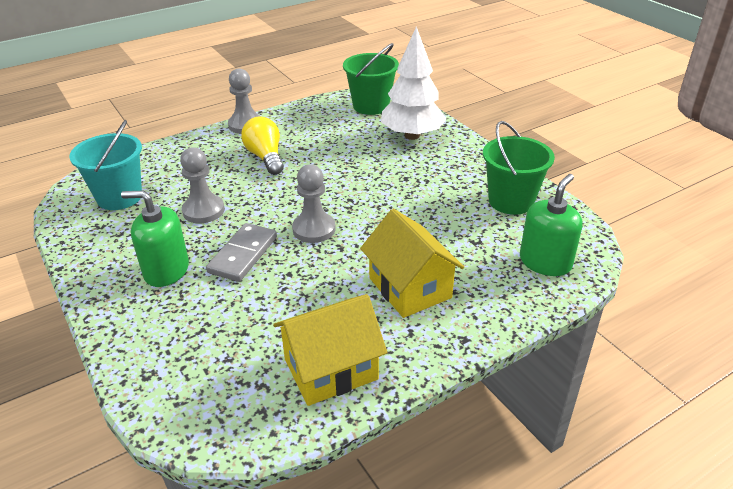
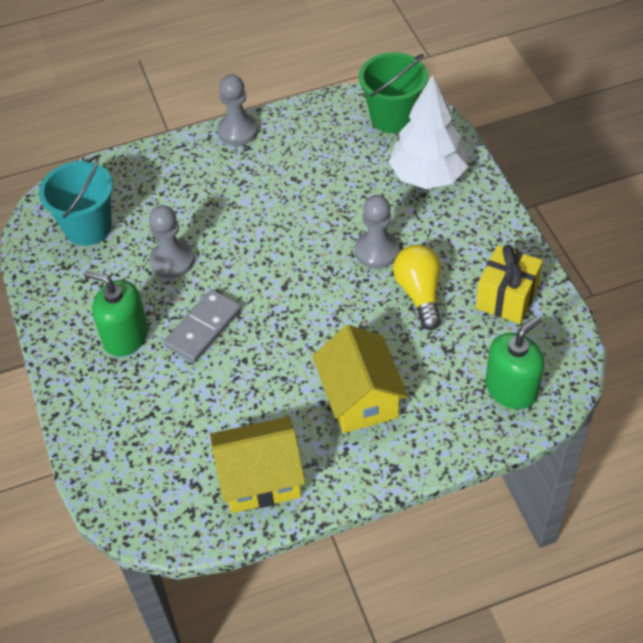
camera: 15 degrees right, 15 degrees up
yellow light bulb [241,116,284,175] -> yellow light bulb moved to [393,245,441,330]
grey pawn [292,164,336,243] -> grey pawn moved to [355,195,399,269]
green bucket [483,121,555,215] -> yellow gift [476,245,543,324]

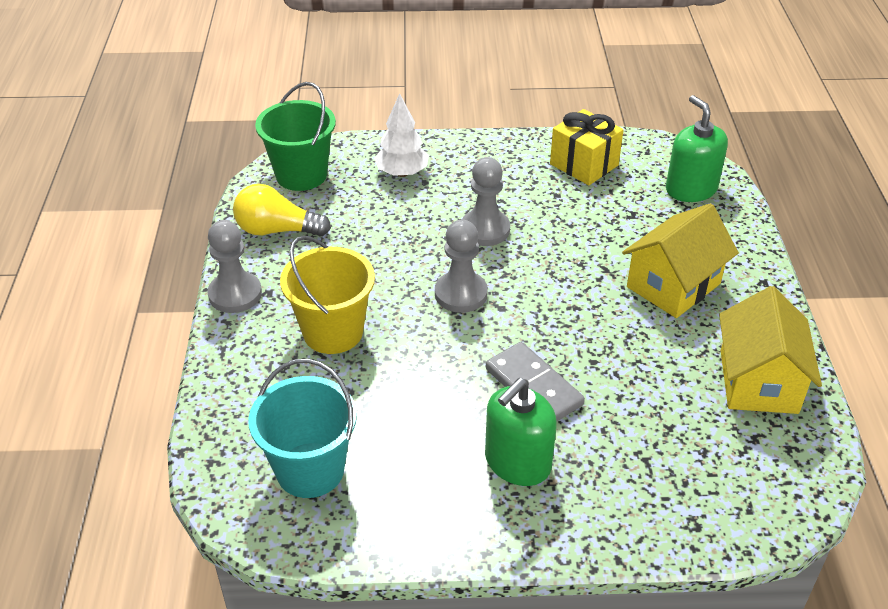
camera: 75 degrees left, 10 degrees down
grey pawn [149,205,195,278] -> grey pawn moved to [435,220,488,313]
yellow house [312,325,408,434] -> yellow house turned 45 degrees counterclockwise [622,203,739,318]
white tree [389,75,468,189] -> white tree [374,93,429,177], size x0.64
yellow light bulb [393,245,441,330] -> yellow light bulb moved to [233,184,331,237]
none -> yellow bucket [280,236,375,354]

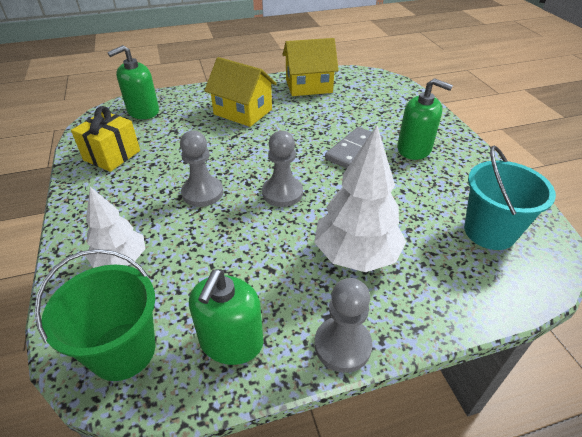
camera: 105 degrees left, 0 degrees up
yellow light bulb [233,184,331,237] -> green soap dispenser [189,269,263,365]
yellow bucket [280,236,375,354] -> white tree [314,125,406,272]

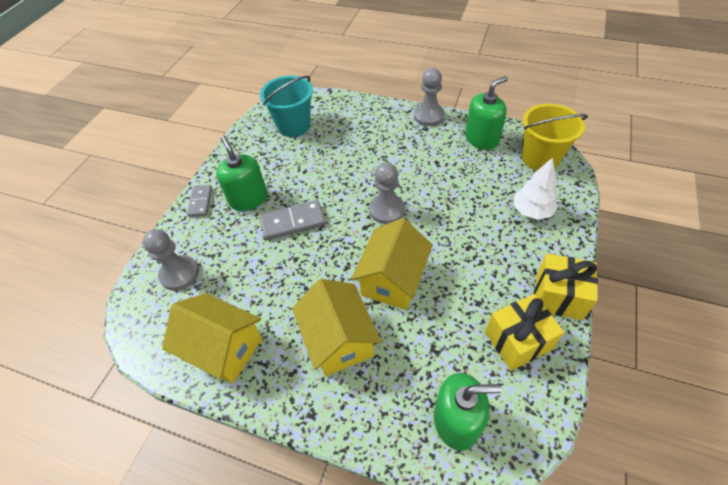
camera: 140 degrees left, 10 degrees up
green bucket [35,249,156,381] -> yellow bucket [522,104,588,170]
grey pawn [180,131,223,207] -> grey pawn moved to [143,229,199,291]
white tree [314,125,406,272] -> none
none -> grey domino [187,185,212,217]
none -> yellow house [351,218,433,310]
none -> yellow gift [534,254,598,320]

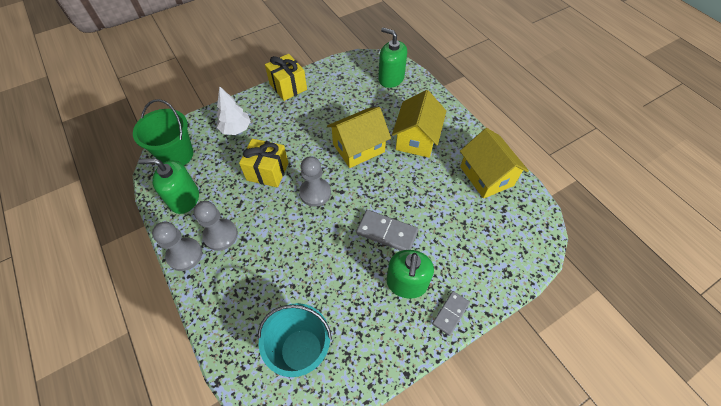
camera: 145 degrees left, 5 degrees up
grey pawn [143,229,199,291] -> grey pawn moved to [194,201,238,251]
yellow gift [485,294,564,371] -> yellow gift moved to [239,139,288,187]
yellow bucket [522,104,588,170] -> green bucket [133,99,193,165]

